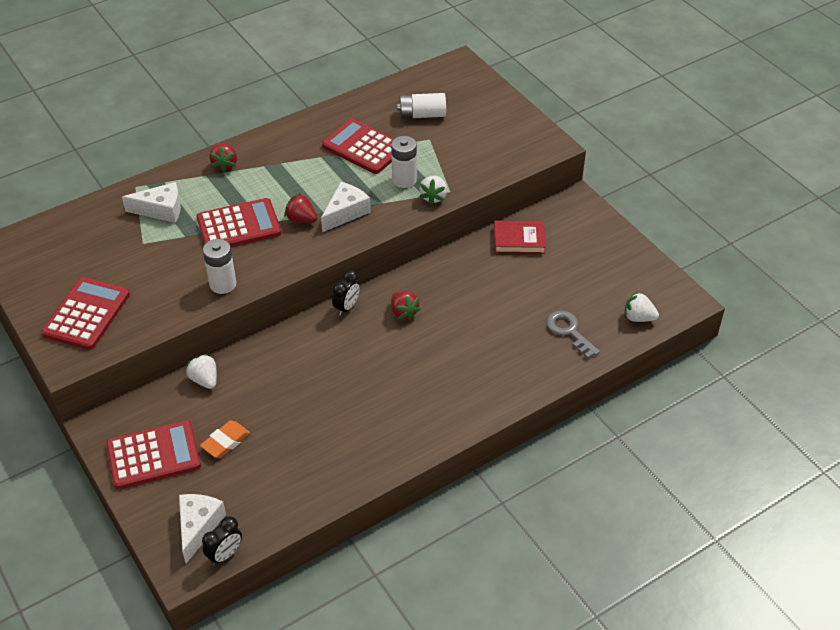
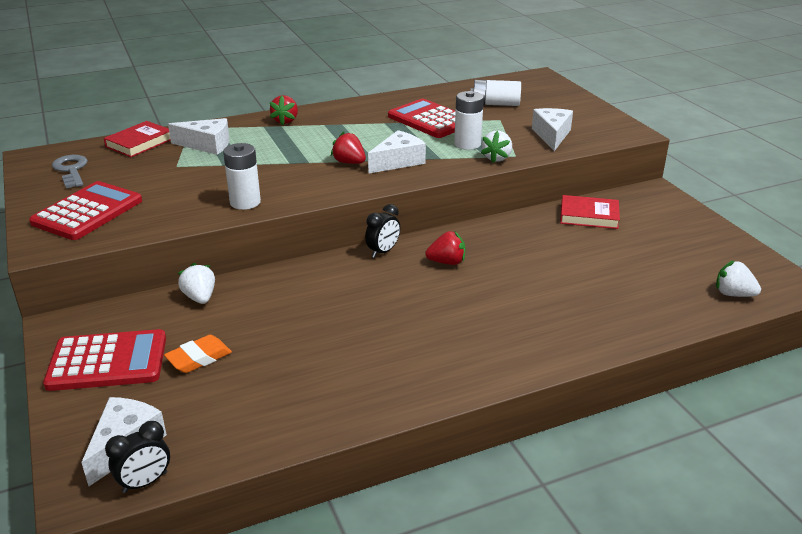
camera: 10 degrees right, 15 degrees down
red calculator [196,198,281,247] -> none
red strawberry [391,291,421,321] -> red strawberry turned 75 degrees counterclockwise [425,231,465,265]
grey key [546,311,600,359] -> grey key moved to [52,155,88,188]
none -> red book [104,121,171,157]
none -> white cheese [532,108,573,151]

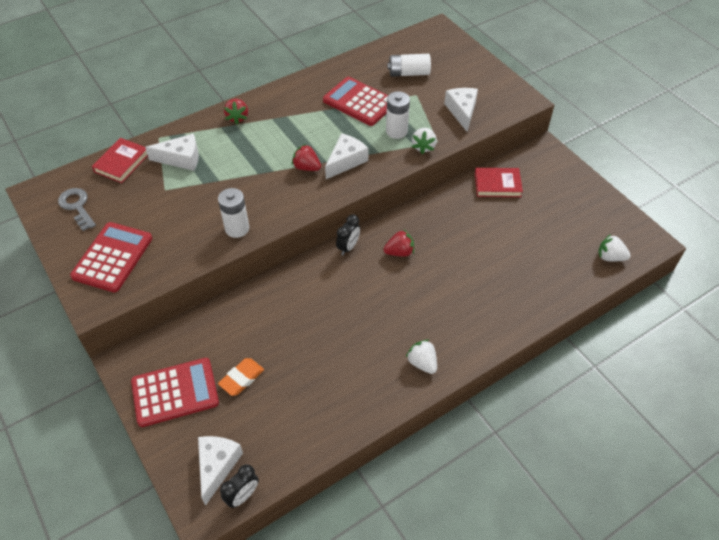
camera: 10 degrees left, 20 degrees up
white strawberry [178,263,215,304] -> white strawberry moved to [406,339,437,374]

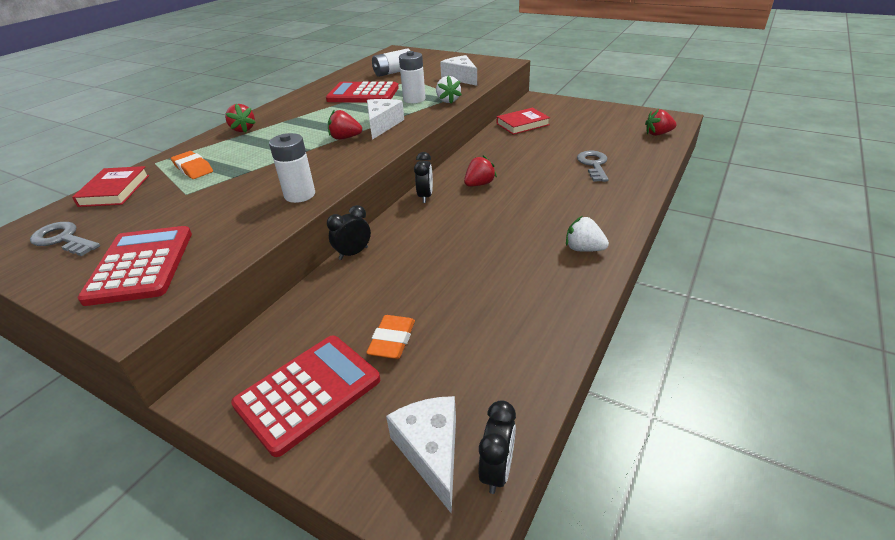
camera: 25 degrees left, 15 degrees down
white cheese [145,134,199,171] -> orange eraser [171,151,213,179]
white strawberry [598,234,631,262] -> red strawberry [645,109,677,136]
none -> black clock [327,205,371,260]
none -> grey key [577,151,609,182]

